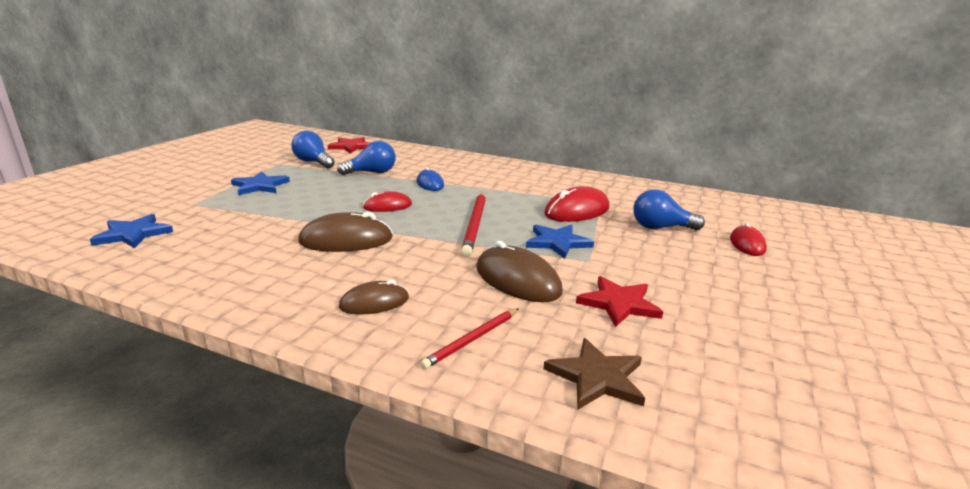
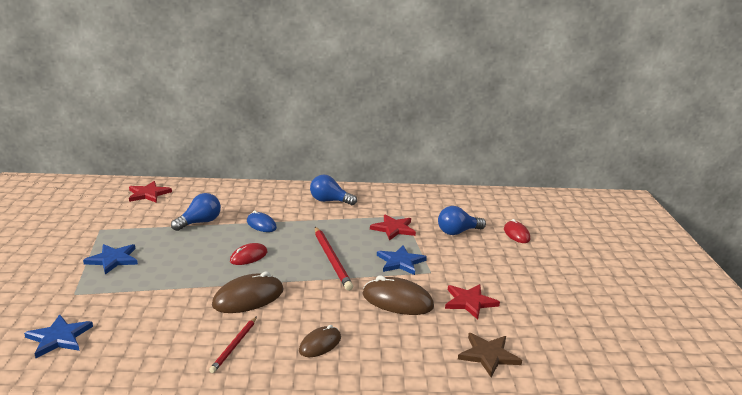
camera: 25 degrees left, 0 degrees up
blue light bulb [291,131,335,168] -> blue light bulb moved to [310,175,357,205]
red pencil [420,308,519,369] -> red pencil moved to [209,316,257,373]
red mouse [544,186,610,222] -> red star [370,215,416,240]

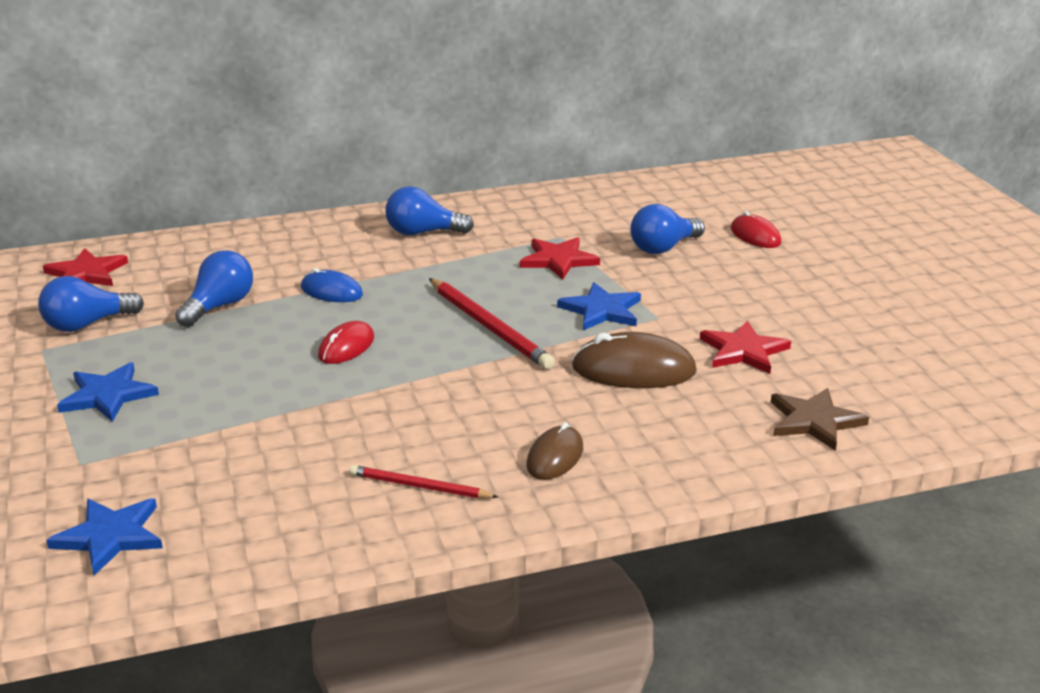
camera: 15 degrees left, 5 degrees up
red pencil [209,316,257,373] -> red pencil turned 105 degrees clockwise [349,465,498,499]
brown mouse [212,271,284,313] -> none
none -> blue light bulb [38,276,144,332]

